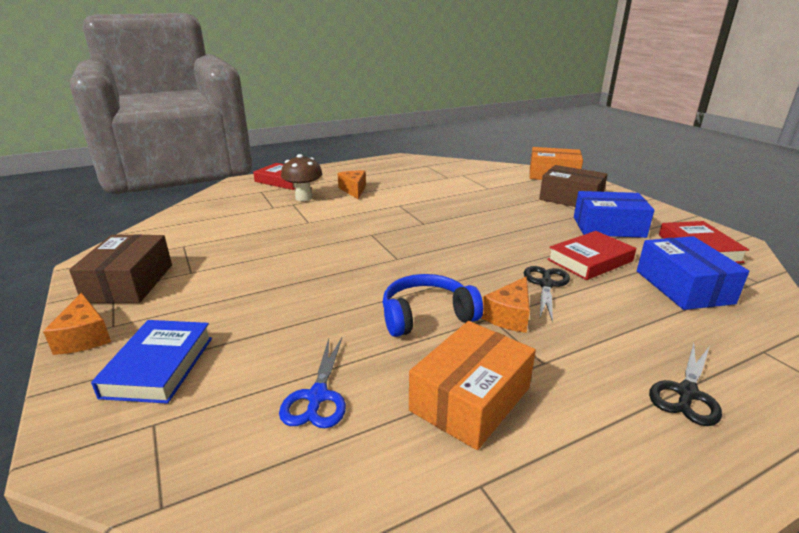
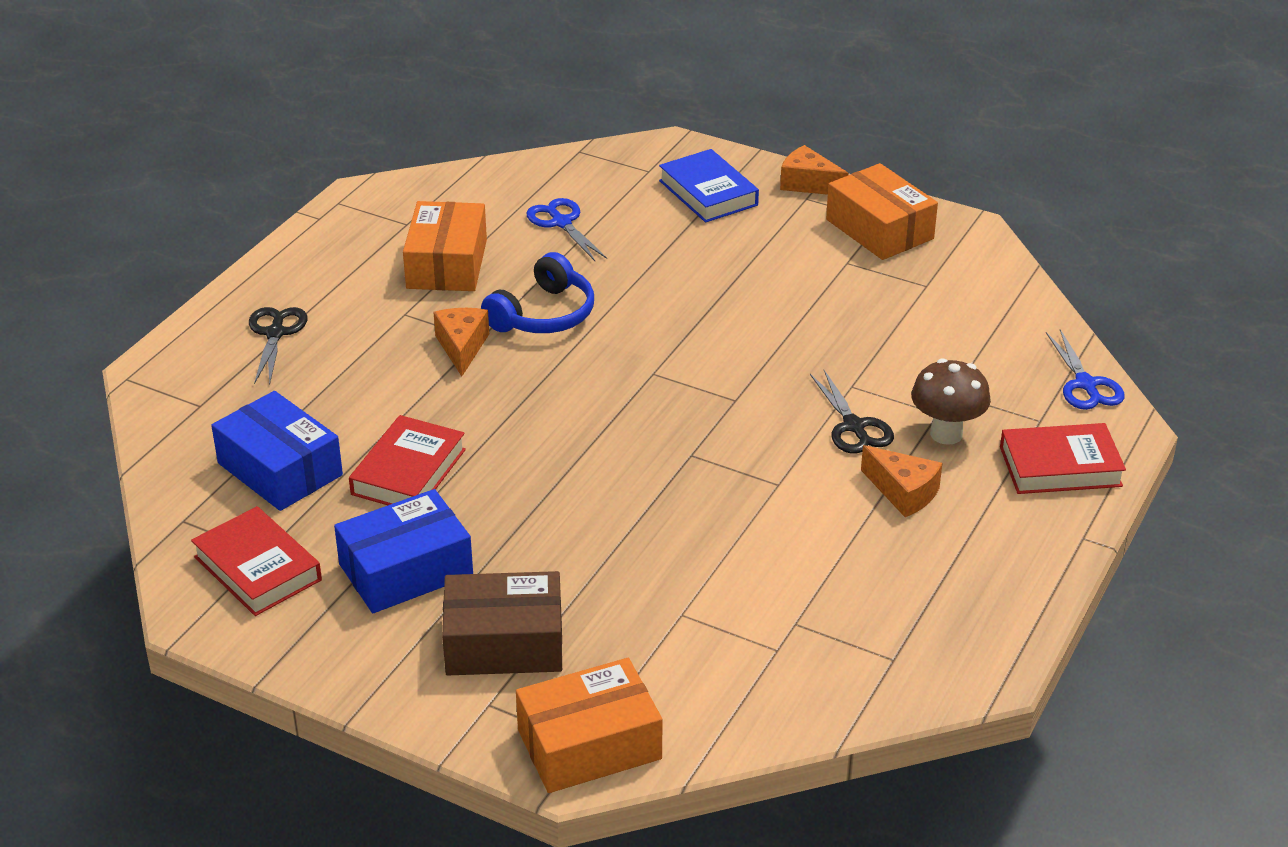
camera: 145 degrees right, 10 degrees up
brown box [69,234,172,303] -> orange box [826,163,938,260]
black scissors [524,266,570,323] -> black scissors moved to [810,370,894,454]
none -> blue scissors [1046,329,1125,410]

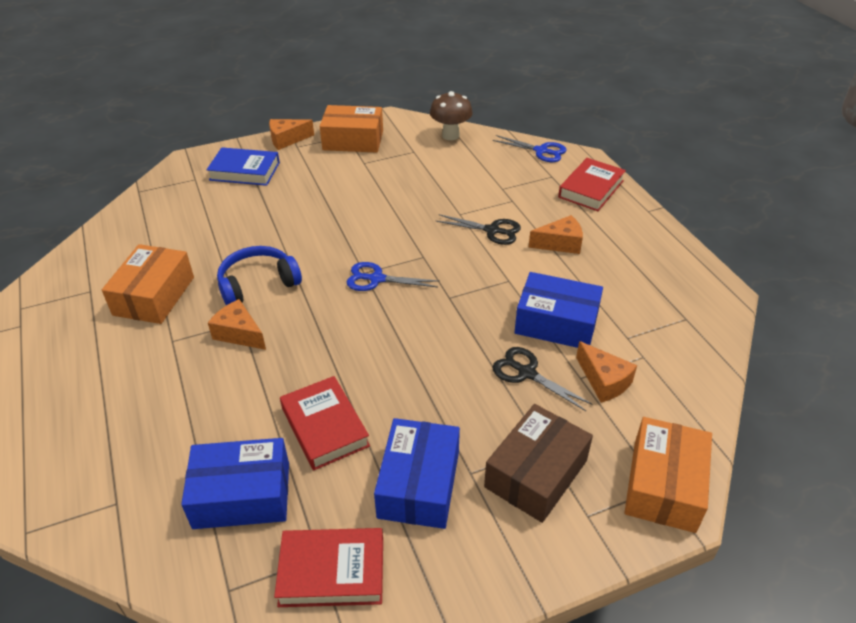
camera: 50 degrees left, 5 degrees up
black scissors [249,307,307,385] -> black scissors moved to [492,347,593,411]
orange box [403,201,487,291] -> orange box turned 60 degrees clockwise [102,244,194,324]
blue headphones [481,252,594,333] -> blue headphones turned 105 degrees counterclockwise [217,246,302,306]
blue scissors [527,198,607,261] -> blue scissors moved to [347,262,439,291]
brown mushroom [911,358,991,445] -> brown mushroom moved to [430,91,473,140]
none -> blue box [515,272,603,348]
none -> orange cheese [576,341,637,402]

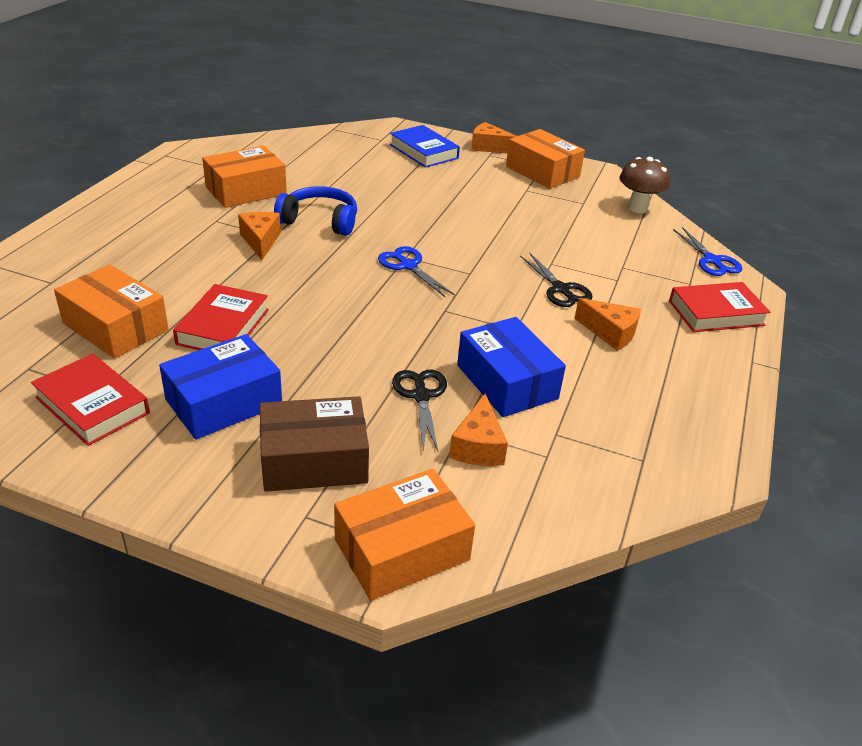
camera: 40 degrees right, 5 degrees down
blue box [181,438,289,529] -> orange box [54,265,169,358]

